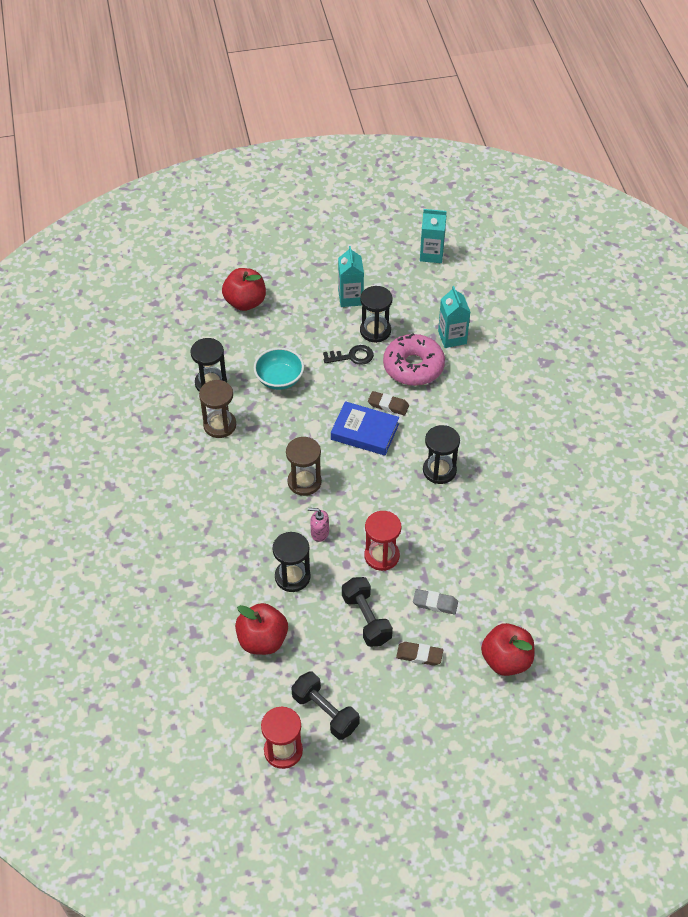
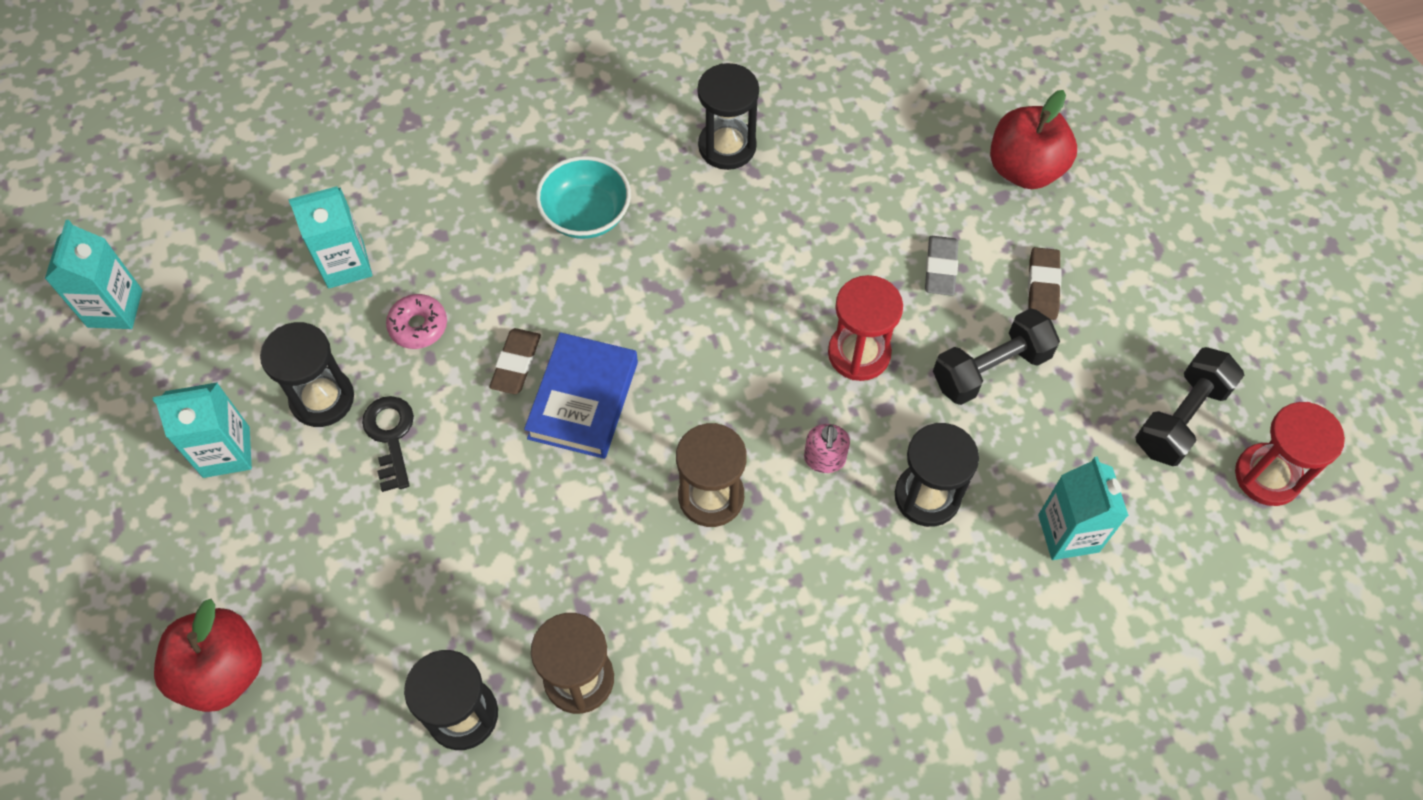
camera: 95 degrees left, 10 degrees up
red apple [235,603,288,655] -> turquoise carton [1038,456,1129,560]
turquoise bowl [254,348,304,390] -> turquoise bowl moved to [536,156,631,239]
pink donut [383,333,445,386] -> pink donut [386,294,447,349], size x0.50
black hourglass [423,425,460,484] -> black hourglass moved to [697,63,759,170]

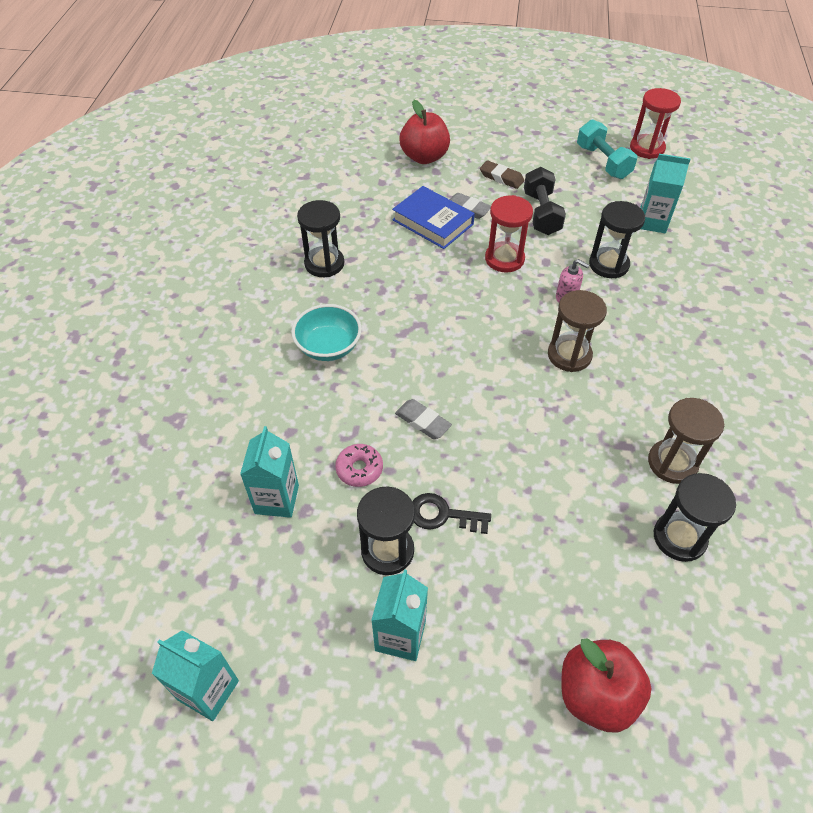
camera: 65 degrees left, 10 degrees down
brown eraser [489,328,541,394] -> grey eraser [395,399,452,439]
blue book [524,332,638,459] -> blue book moved to [392,186,475,249]
black dumbbell [1135,347,1244,466] -> turquoise dumbbell [577,119,637,179]

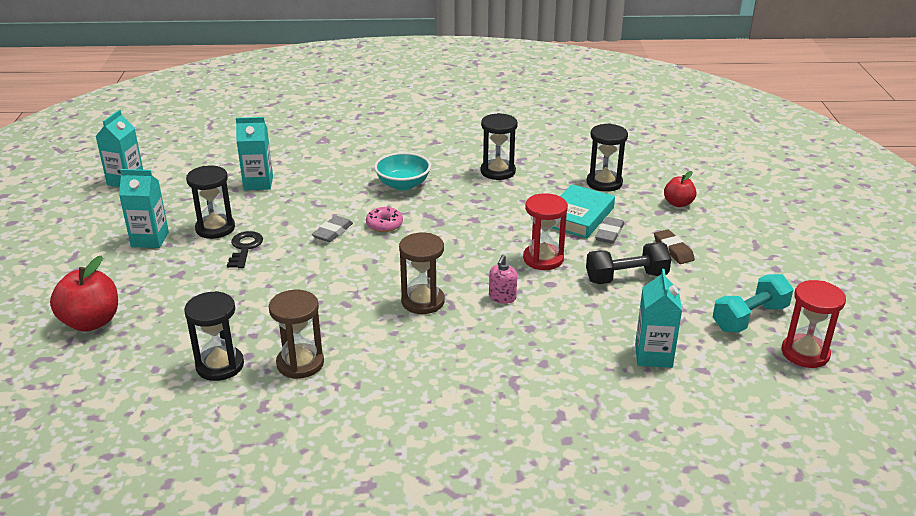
camera: 80 degrees right, 20 degrees down
pink donut [335,444,383,487] -> pink donut moved to [366,207,403,232]
blue book [392,186,475,249] -> turquoise book [552,184,615,238]
red apple [399,100,450,164] -> red apple [664,171,697,207], size x0.60
brown eraser [480,160,524,189] -> brown eraser turned 45 degrees counterclockwise [654,229,695,264]
black hourglass [589,201,645,278] -> black hourglass moved to [587,124,628,192]

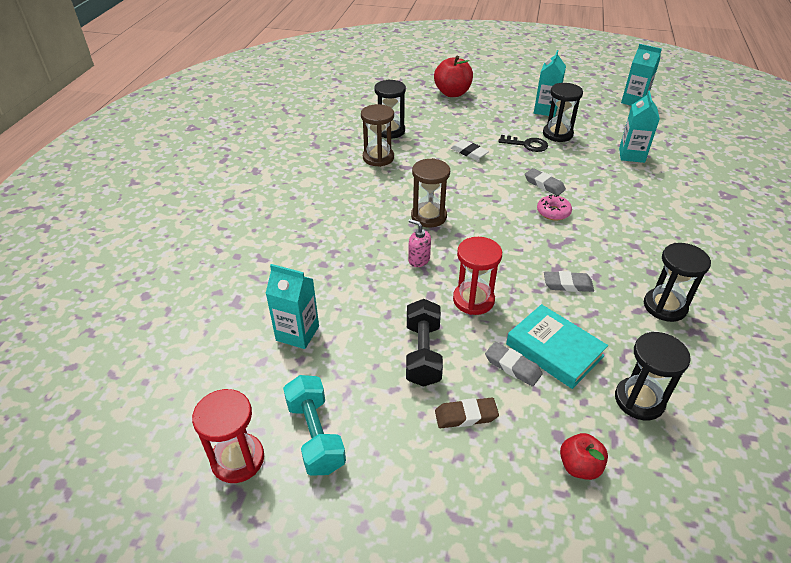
camera: 105 degrees right, 10 degrees up
turquoise bowl [374,152,431,191] -> none
none -> white eraser [451,140,489,160]
none -> grey eraser [544,271,594,292]

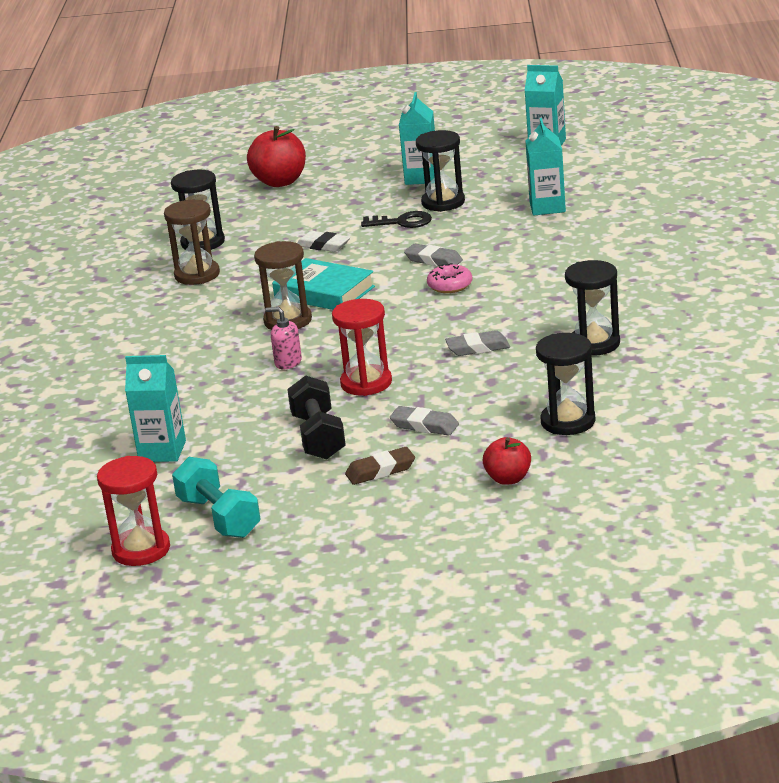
camera: 10 degrees left, 15 degrees down
turquoise book [506,304,608,389] -> turquoise book moved to [272,258,375,310]

